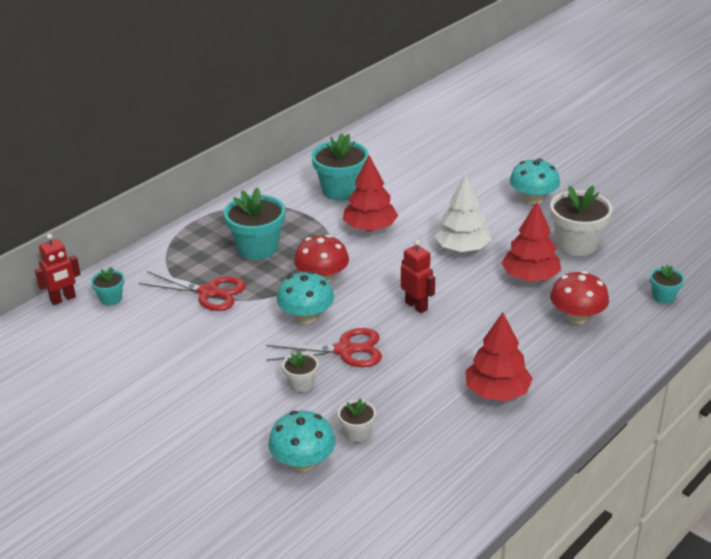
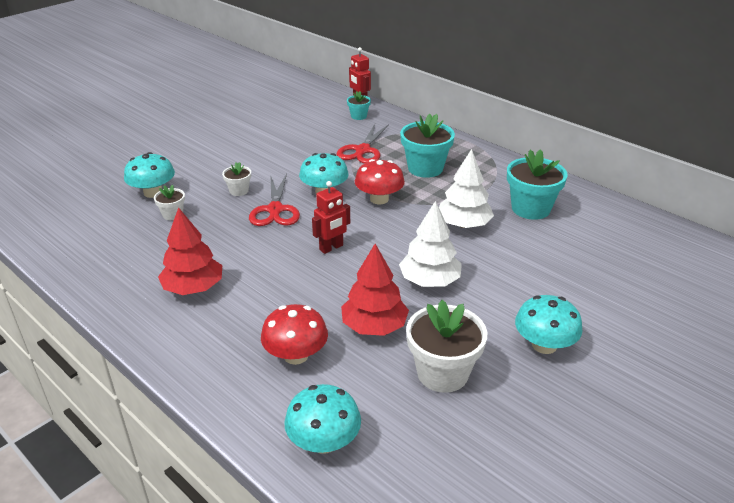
camera: 90 degrees right, 0 degrees up
red tree [343,155,398,231] -> white tree [439,149,494,228]
turquoise flower pot [650,264,684,304] -> turquoise mushroom [284,384,361,454]

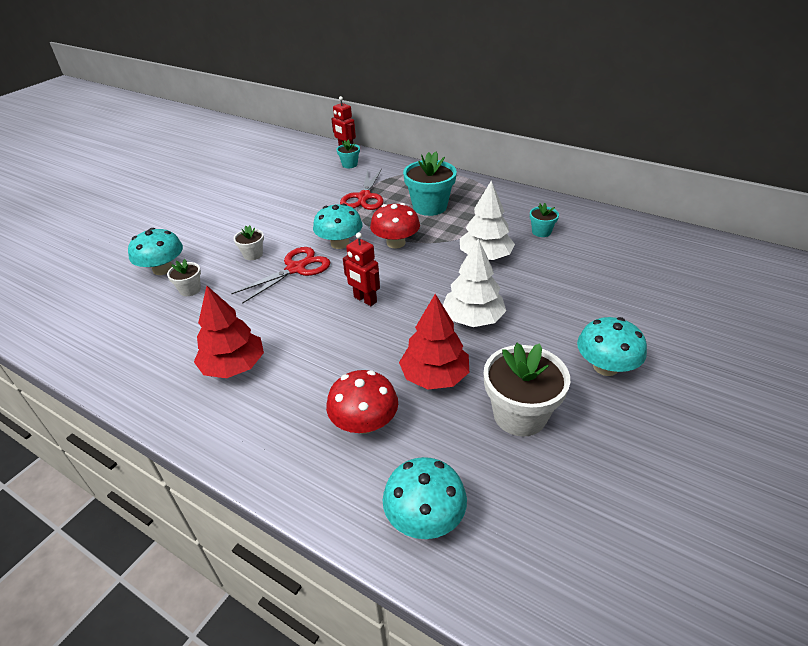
camera: 10 degrees left, 5 degrees up
red scissors [249,174,300,226] -> red scissors turned 120 degrees counterclockwise [231,247,330,304]
red robot [312,181,350,254] -> red robot turned 90 degrees clockwise [343,232,380,306]
turquoise flower pot [507,149,568,220] -> turquoise flower pot [530,203,559,237], size x0.51

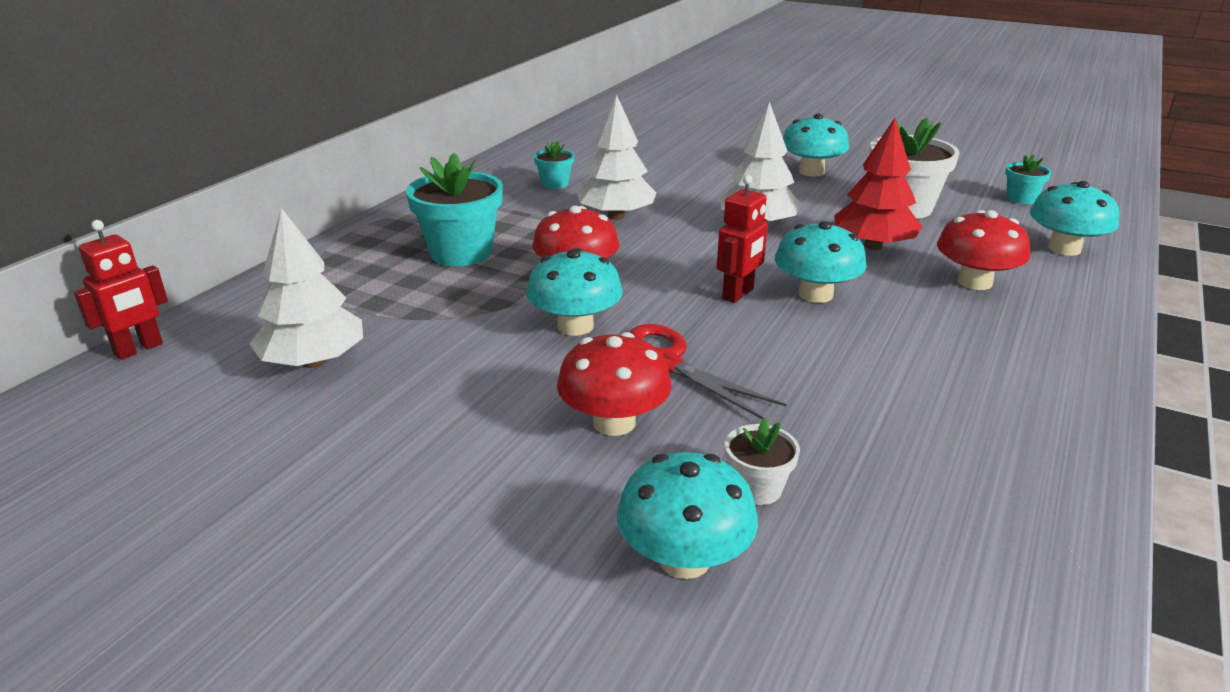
camera: 95 degrees left, 10 degrees down
red tree [194,286,264,378] -> none
white flower pot [233,225,264,260] -> red mushroom [557,332,672,436]
turquoise flower pot [336,140,360,168] -> turquoise flower pot moved to [1005,154,1052,204]
red scissors [340,169,383,210] -> none
none -> white tree [250,208,363,368]
none -> turquoise mushroom [775,221,867,303]

